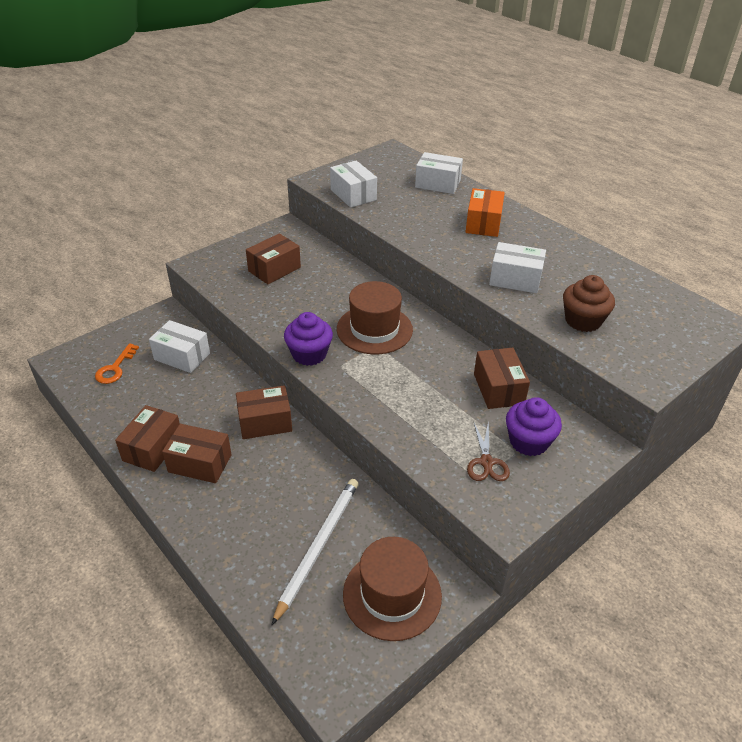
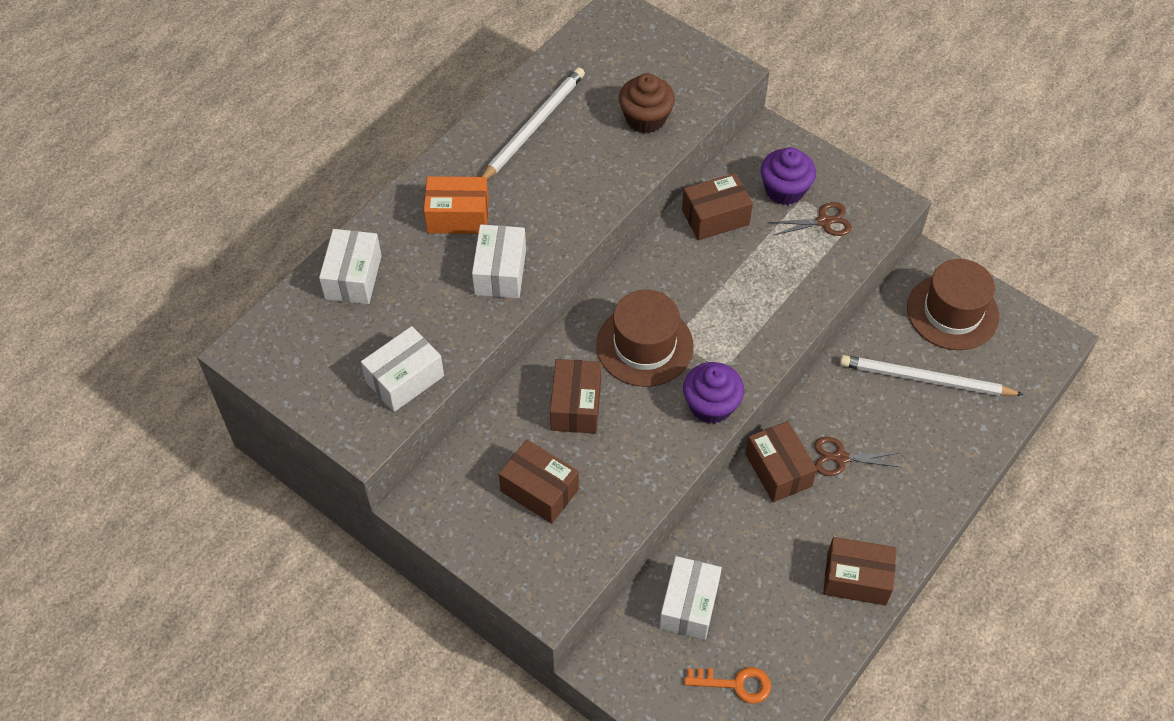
camera: 100 degrees left, 15 degrees up
brown box [162,424,232,483] -> brown box moved to [550,359,601,434]
white box [489,242,546,293] -> white box moved to [472,224,526,298]
none -> white pencil [482,67,585,179]
none -> brown scissors [814,437,899,476]

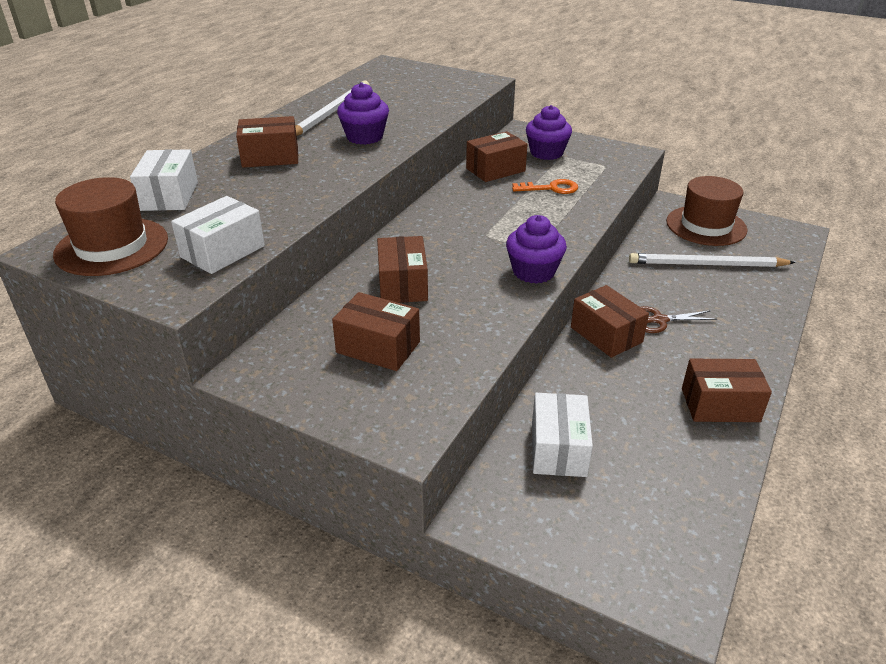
camera: 10 degrees left, 20 degrees down
orange box [424,176,489,234] -> brown box [236,116,298,168]
white box [472,224,526,298] -> none
brown hat [596,290,694,387] -> brown hat moved to [53,177,168,276]
brown cupcake [619,73,675,134] -> none
orange key [684,667,771,704] -> orange key moved to [512,179,578,194]
brown scissors [769,202,852,236] -> none
none -> purple cupcake [337,82,389,145]

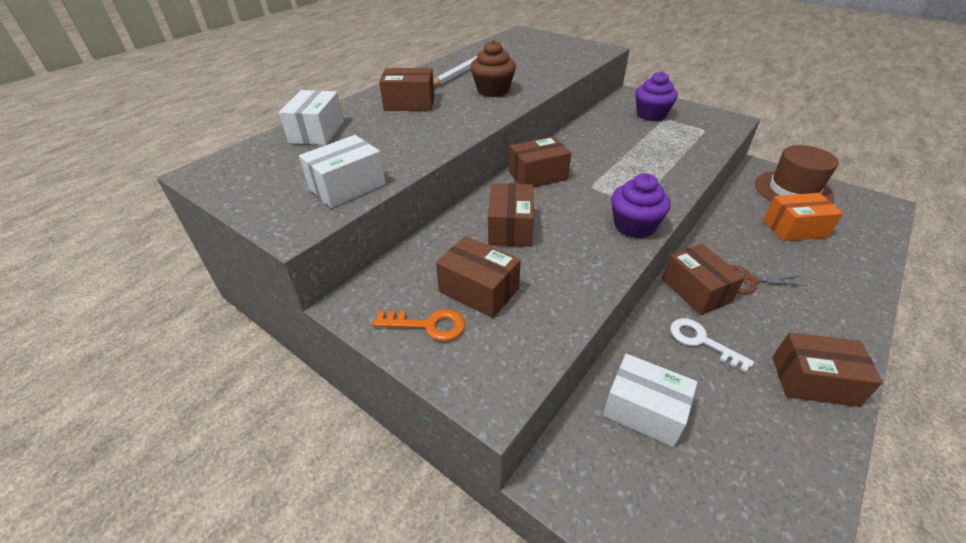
camera: 10 degrees right, 5 degrees up
brown hat [53,177,168,276] -> none
purple cupcake [337,82,389,145] -> brown cupcake [471,40,516,97]
brown box [466,131,528,182] -> brown box moved to [509,136,571,188]
orange key [512,179,578,194] -> orange key moved to [373,309,465,341]
white box [532,393,593,477] -> white box turned 75 degrees counterclockwise [603,354,697,447]
white pencil [629,253,795,267] -> orange box [763,193,843,241]
none -> white key [670,318,754,372]

